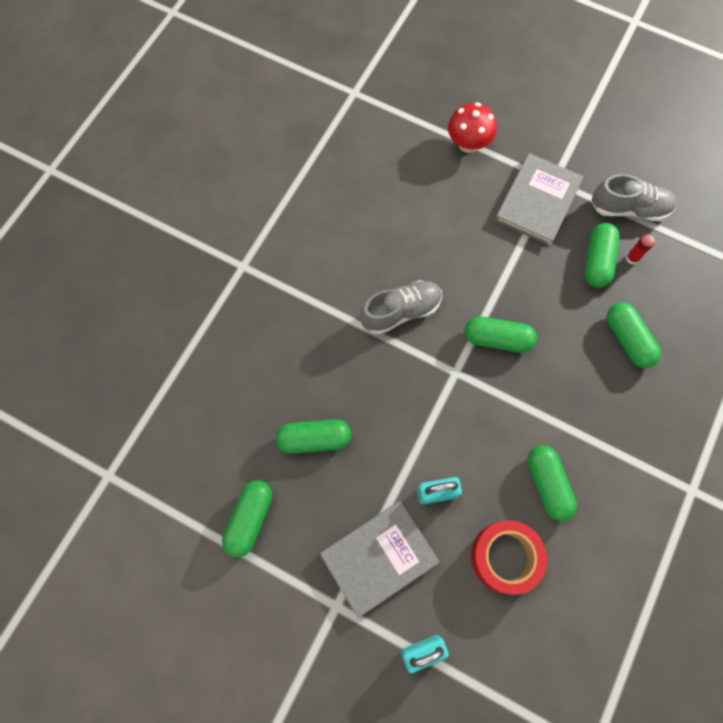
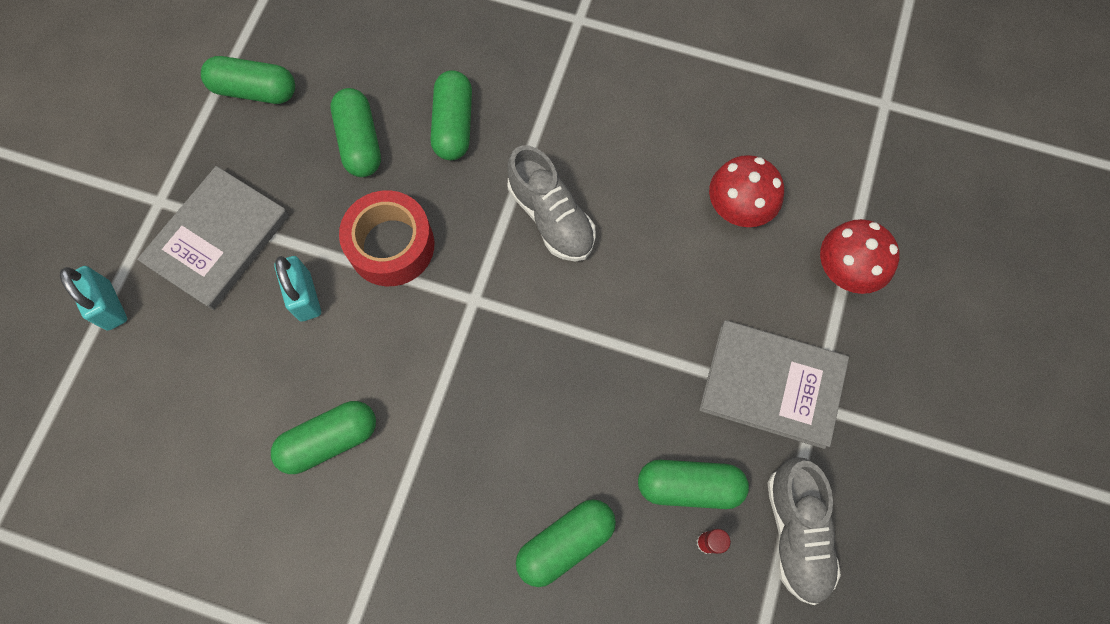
camera: 80 degrees right, 0 degrees up
grey book [320,501,440,618] -> grey book turned 75 degrees clockwise [137,166,289,310]
green capsule [465,316,537,353] -> green capsule moved to [431,70,472,160]
red tape [471,520,547,595] -> red tape moved to [339,190,434,286]
none -> red mushroom [709,155,784,227]

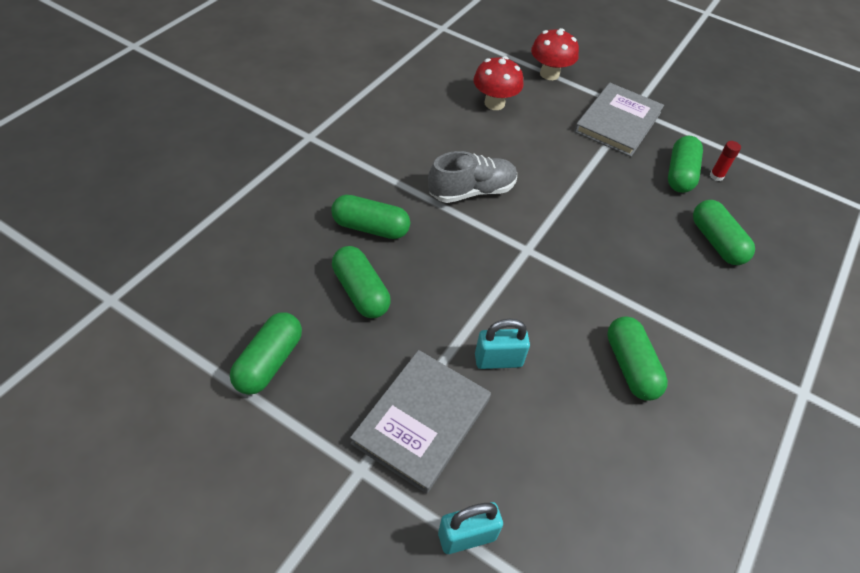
camera: 80 degrees left, 20 degrees down
grey book [137,166,289,310] -> grey book turned 75 degrees clockwise [350,350,491,494]
green capsule [330,88,381,177] -> green capsule turned 60 degrees clockwise [332,246,391,318]
red tape [339,190,434,286] -> none
grey shoe [768,457,841,605] -> none

